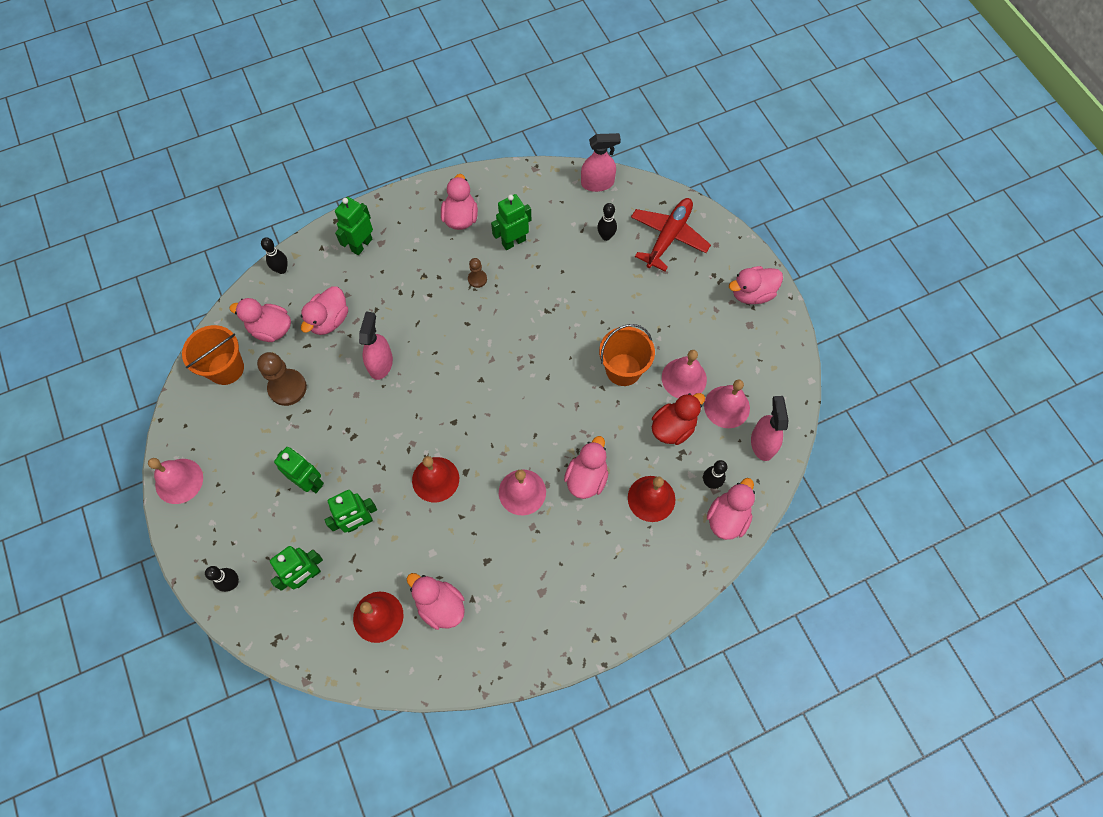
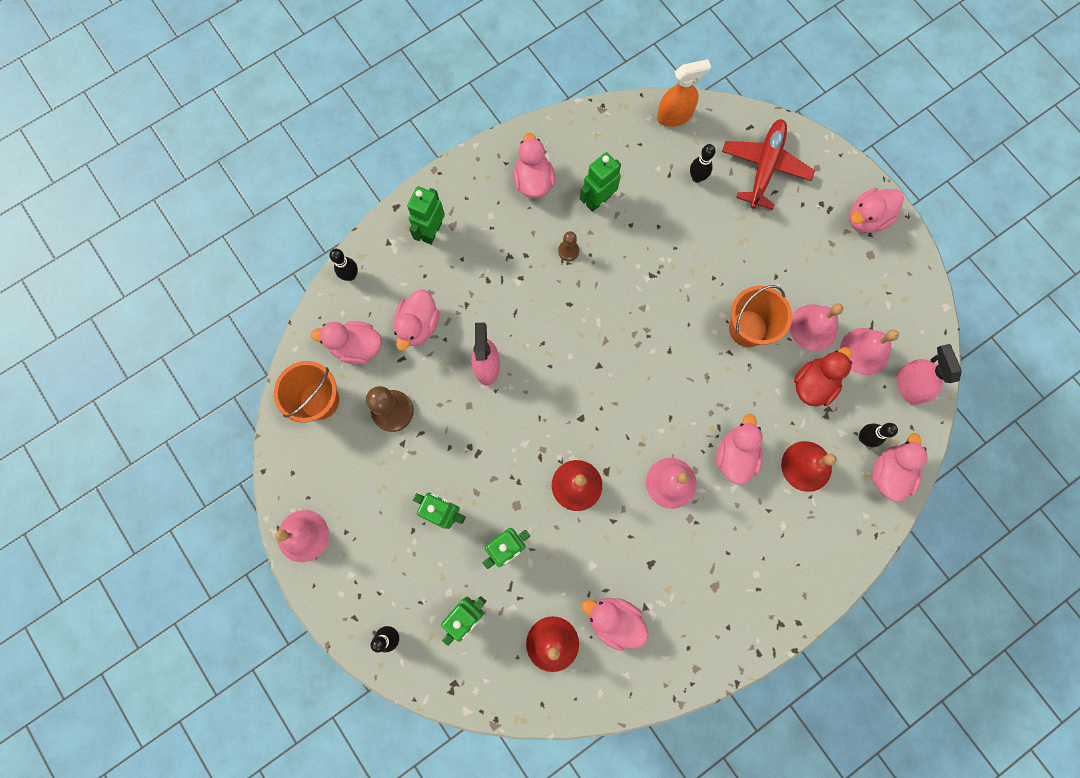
camera: 10 degrees left, 10 degrees up
pink spray bottle [581,133,621,192] -> orange spray bottle [657,59,711,127]

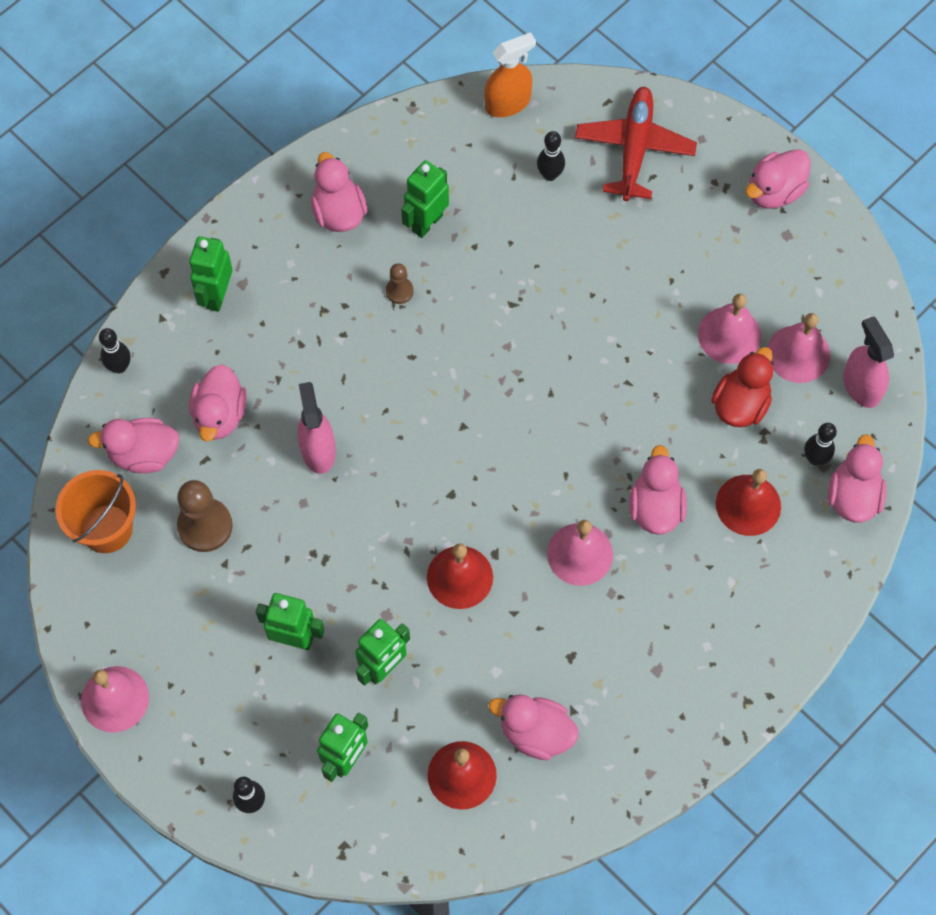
camera: 10 degrees left, 10 degrees down
orange bucket [729,285,792,347] -> none

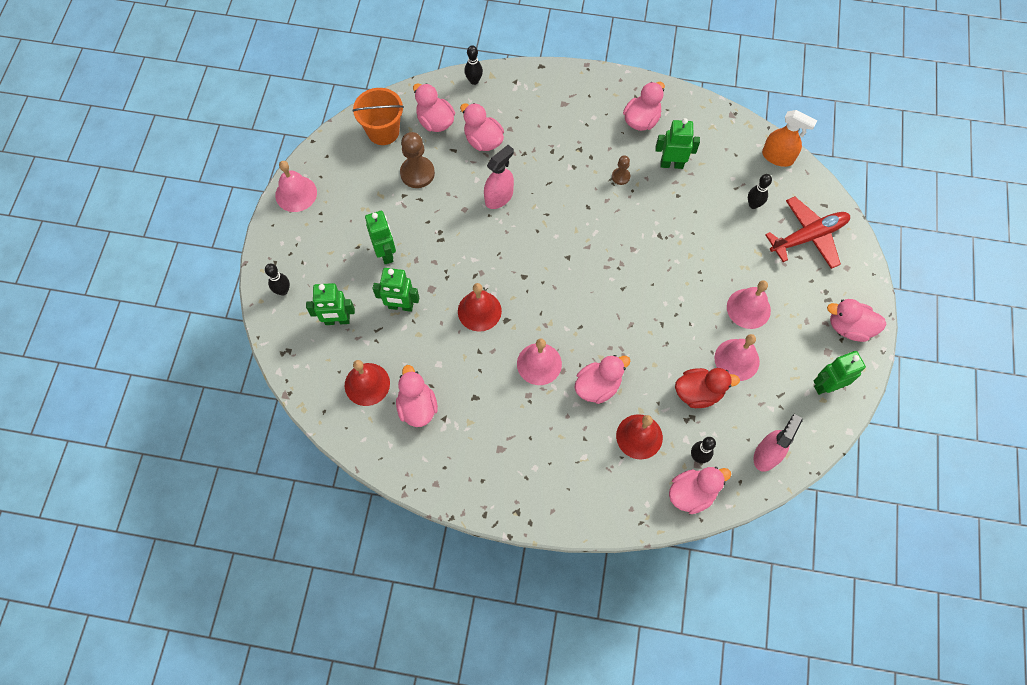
camera: 55 degrees right, 0 degrees up
green robot [189,236,233,312] -> green robot moved to [814,351,866,395]
pink duck [189,364,247,442] -> pink duck turned 75 degrees clockwise [460,103,504,151]
pink bell [768,313,830,383] -> pink bell moved to [727,281,771,329]

